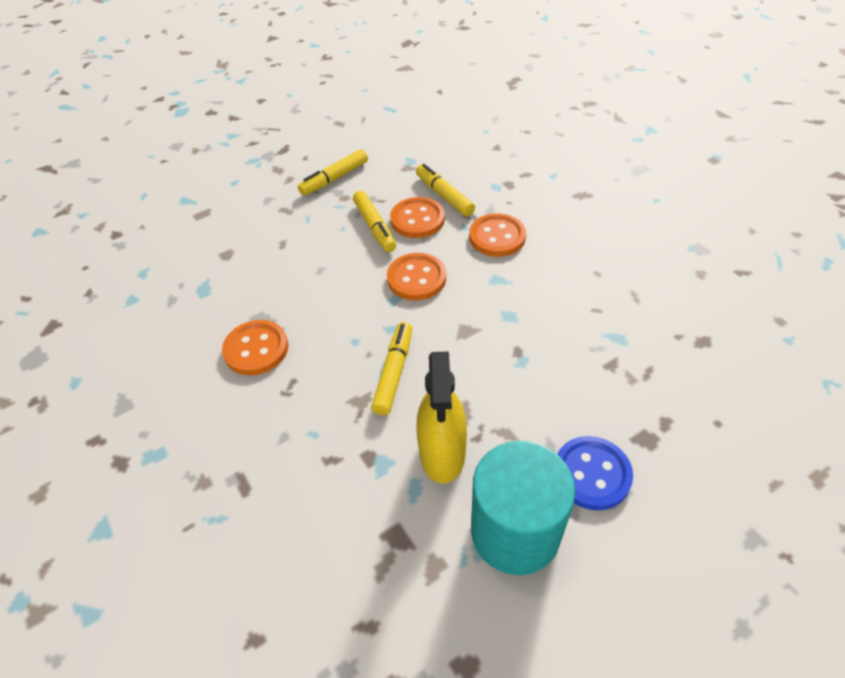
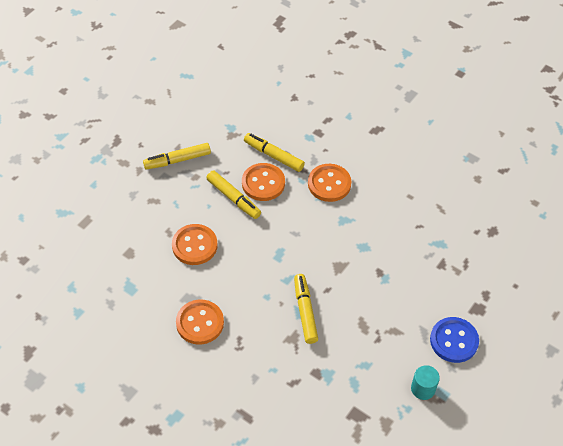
camera: 25 degrees left, 5 degrees up
yellow marker [298,149,368,196] -> yellow marker turned 45 degrees clockwise [143,143,211,170]
orange button [387,253,446,301] -> orange button moved to [172,224,217,265]
yellow spray bottle [416,351,467,484] -> none
turquoise cylinder [471,441,575,575] -> turquoise cylinder [411,365,440,400], size x0.45

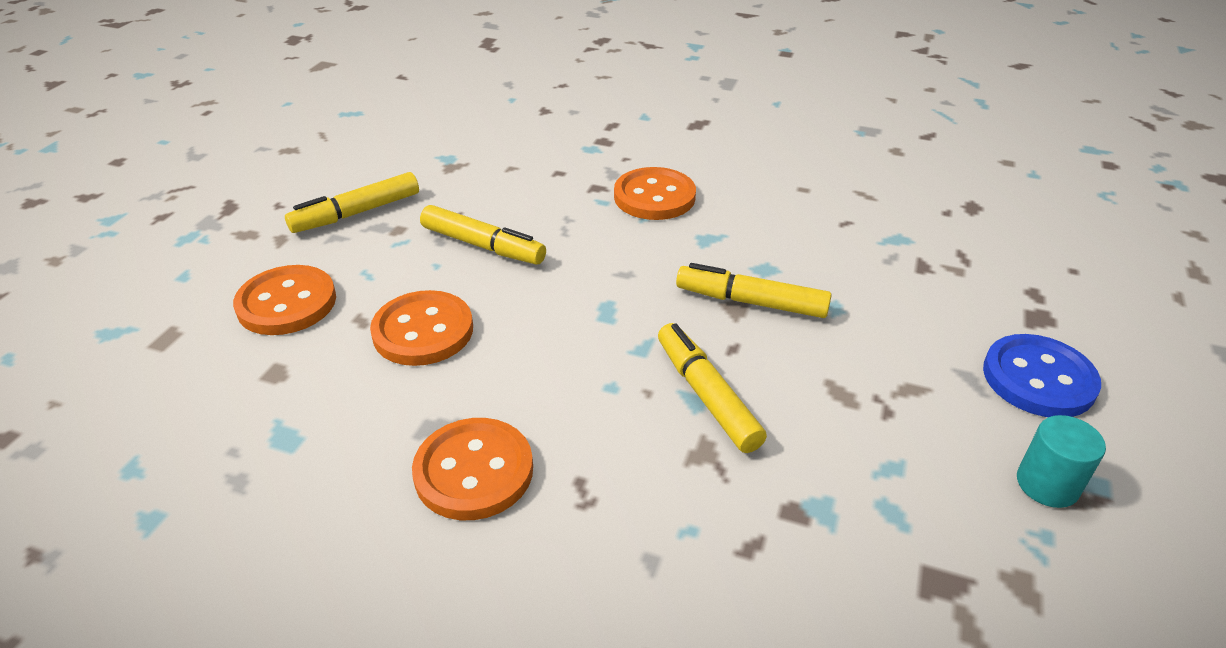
camera: 15 degrees left, 15 degrees down
orange button [242,163,285,201] -> orange button moved to [233,265,336,335]
yellow marker [244,133,305,172] -> yellow marker moved to [676,263,832,318]

